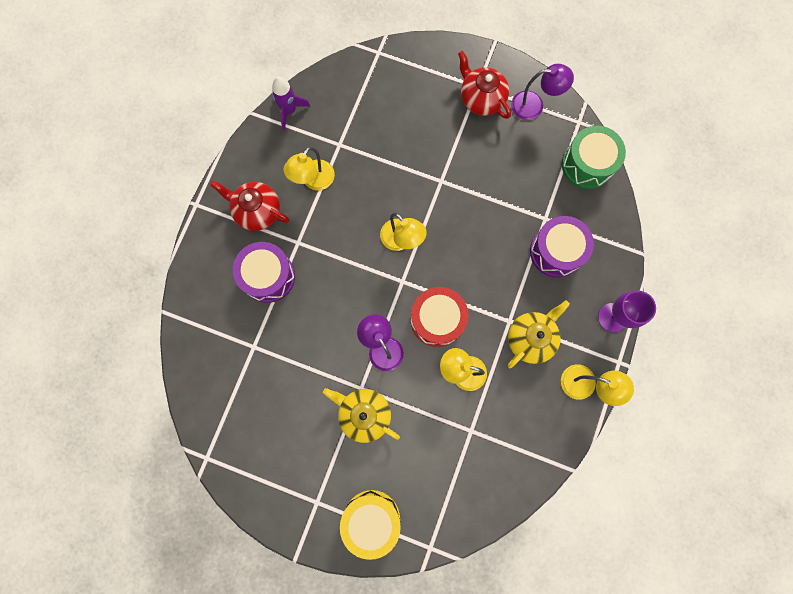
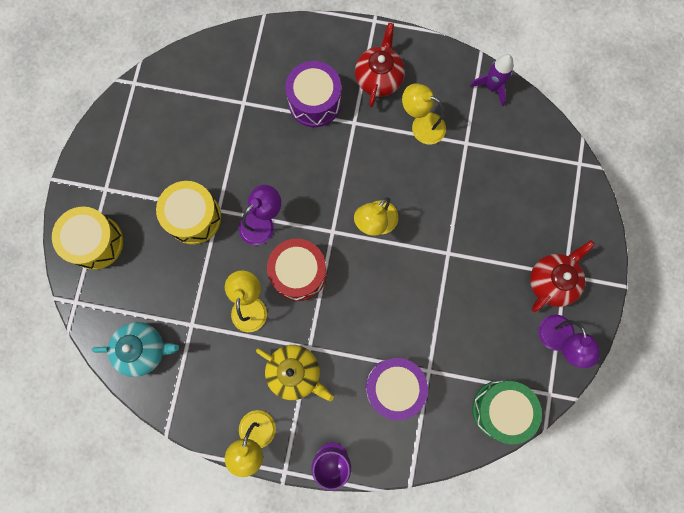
camera: 80 degrees right, 0 degrees up
yellow teapot [323,388,400,443] -> yellow drum [156,181,221,245]
none -> turquoise teapot [92,322,179,377]

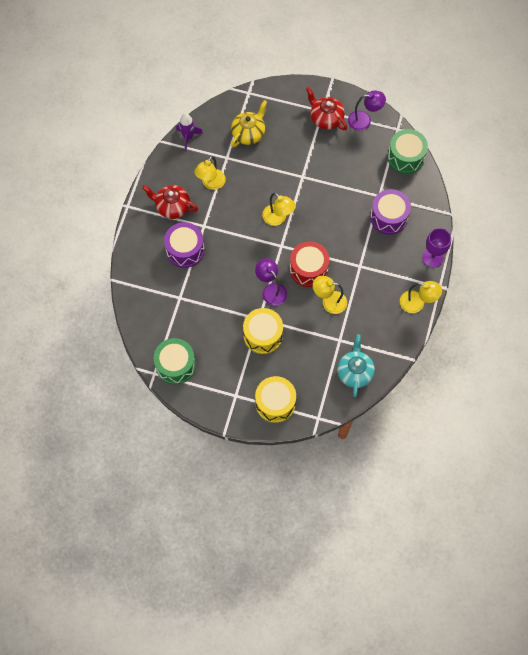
camera: 85 degrees left, 10 degrees down
yellow teapot [256,345,334,401] -> yellow teapot moved to [231,100,267,147]
none -> green drum [154,338,196,385]

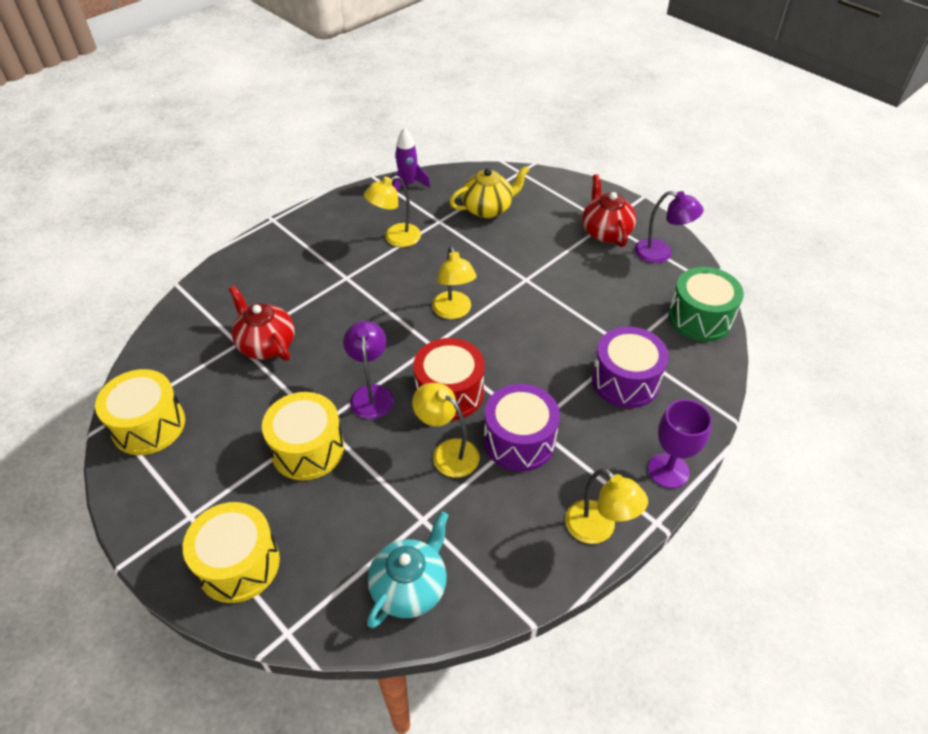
camera: 30 degrees right, 20 degrees down
red teapot [142,185,198,219] -> red teapot moved to [229,286,295,361]
green drum [154,338,196,385] -> yellow drum [95,369,185,455]
purple drum [164,222,204,268] -> purple drum moved to [484,384,560,471]

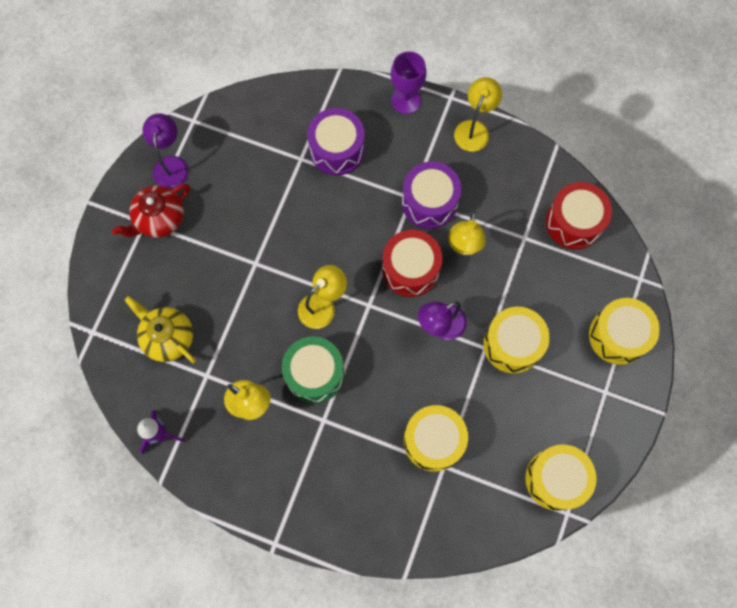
camera: 115 degrees left, 25 degrees up
red teapot [229,286,295,361] -> yellow drum [404,405,468,472]
turquoise teapot [367,511,449,628] -> red drum [546,182,612,249]
green drum [668,267,744,342] -> green drum moved to [282,336,344,403]

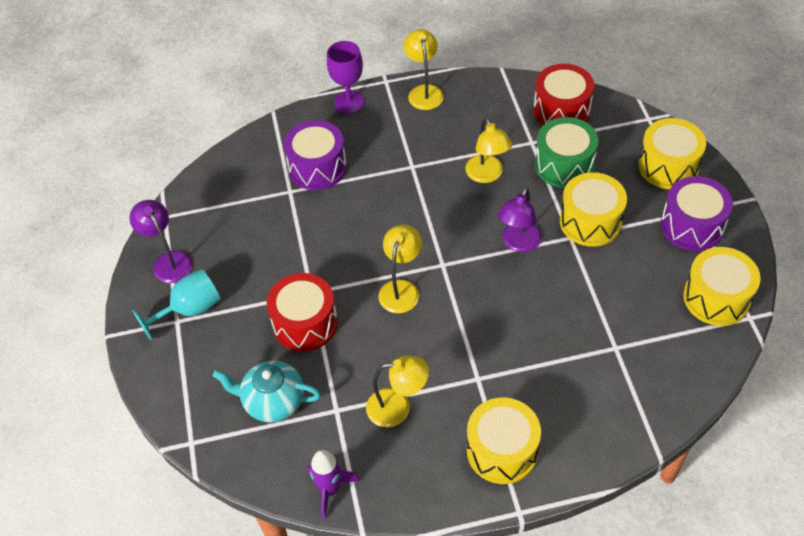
camera: 30 degrees left, 20 degrees down
red teapot [112,184,190,238] -> turquoise goblet [132,269,221,341]
yellow teapot [125,296,196,363] -> turquoise teapot [213,361,321,422]
green drum [282,336,344,403] -> green drum moved to [535,117,598,188]
red drum [382,230,442,297] -> red drum moved to [267,273,338,352]
purple drum [402,162,461,229] -> purple drum moved to [661,176,733,251]
yellow drum [404,405,468,472] -> yellow drum moved to [467,397,541,484]

